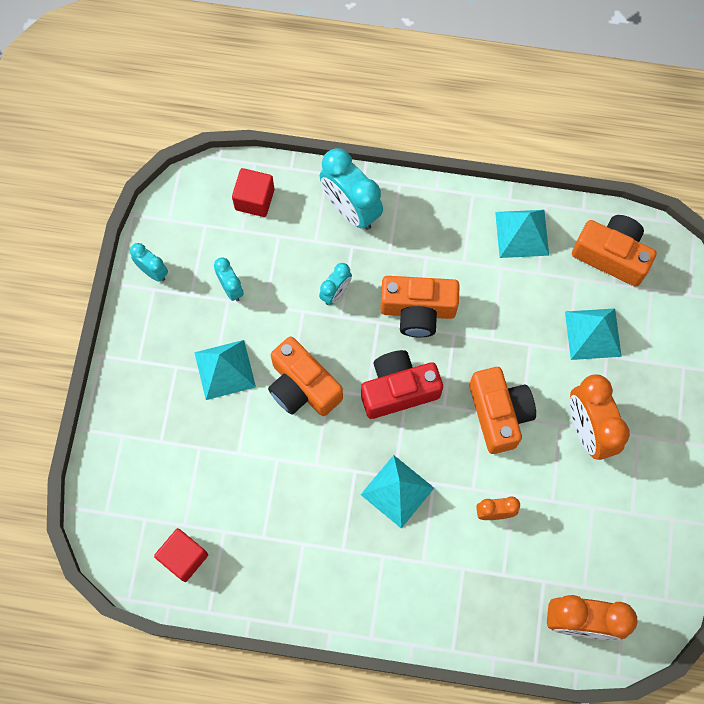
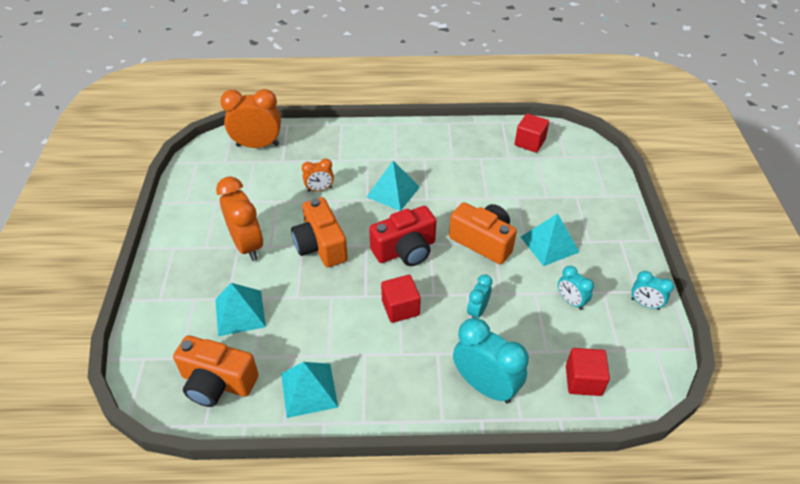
camera: 170 degrees right, 25 degrees down
orange camera [380,276,460,337] -> red cube [381,275,421,323]

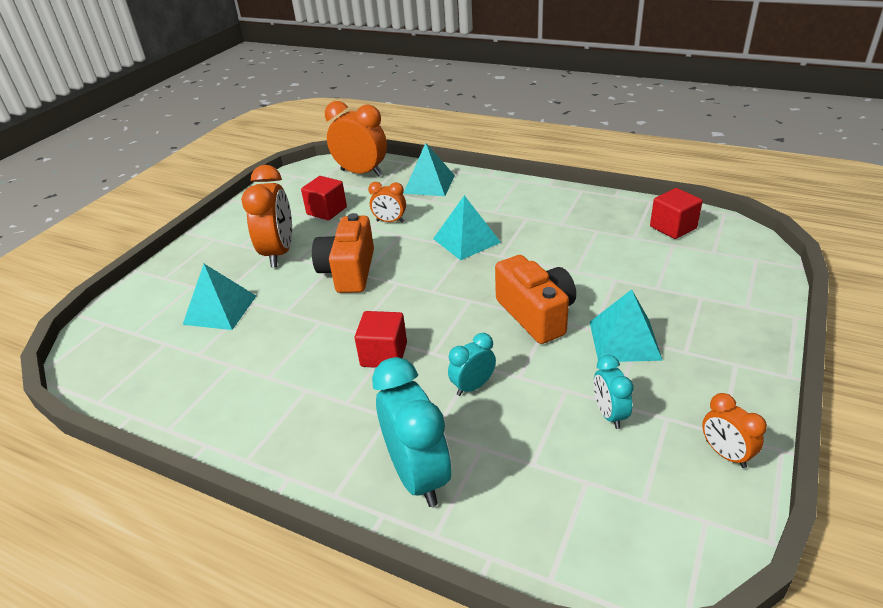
camera: 30 degrees right, 10 degrees down
orange camera [173,335,259,407] -> none
turquoise pyramid [281,362,338,418] -> turquoise pyramid moved to [403,143,455,196]
red camera [369,206,436,266] -> none
red cube [566,348,610,396] -> red cube moved to [301,176,347,220]
turquoise clock [632,271,674,310] -> orange clock [702,393,767,468]

